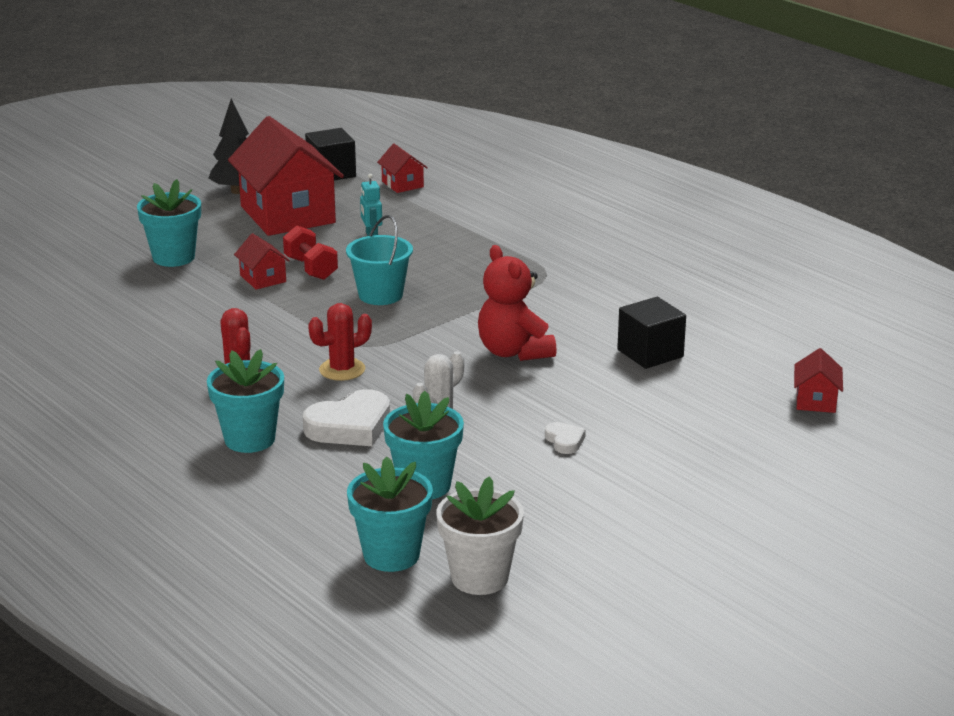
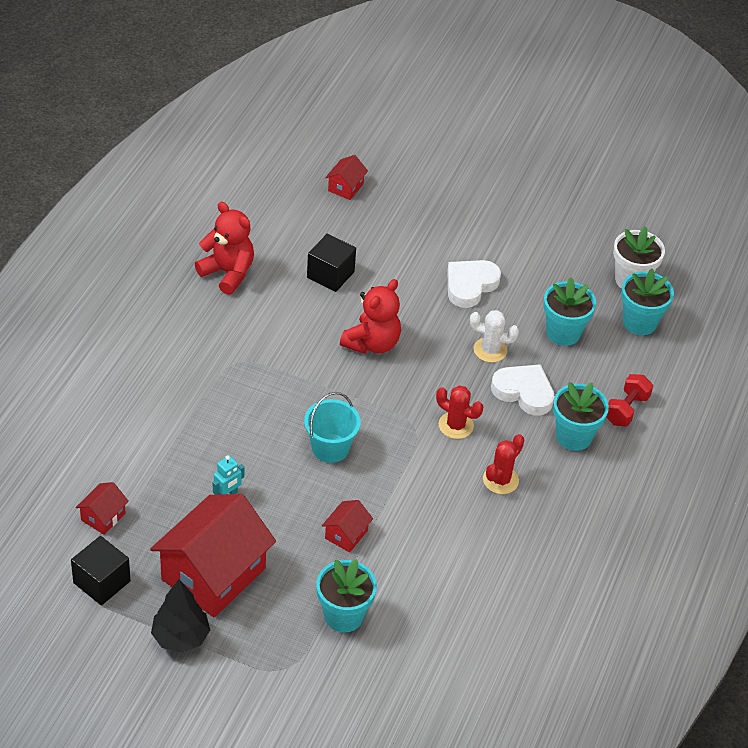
camera: 120 degrees left, 20 degrees up
red dumbbell [283,226,338,280] -> red dumbbell moved to [606,374,653,426]
white heart [545,422,586,454] -> white heart [447,260,501,308], size x1.99
red house [794,348,843,413] -> red house turned 45 degrees counterclockwise [325,155,368,200]
none -> red teddy bear [195,202,254,295]

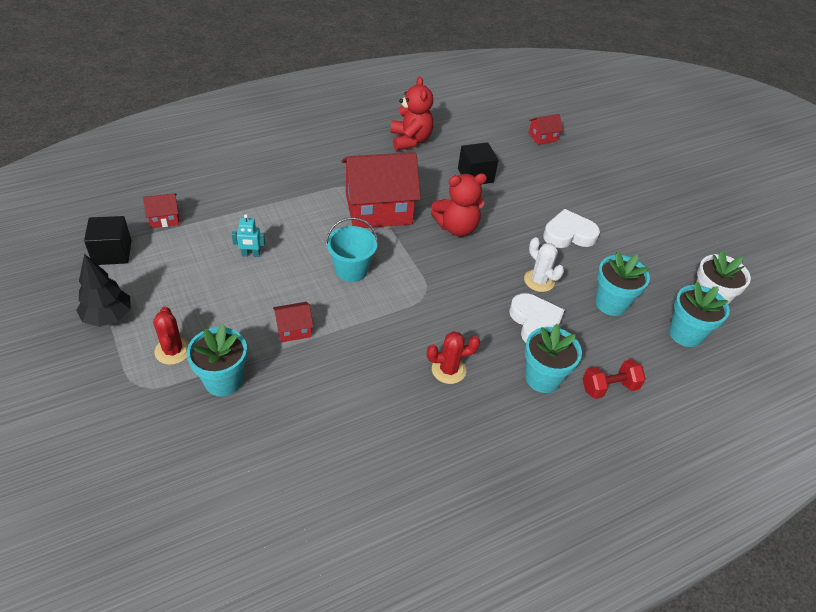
camera: 40 degrees right, 0 degrees up
red house [150,494,276,617] -> red house moved to [342,152,421,228]
red cactus [436,385,483,439] -> red cactus moved to [153,307,189,365]

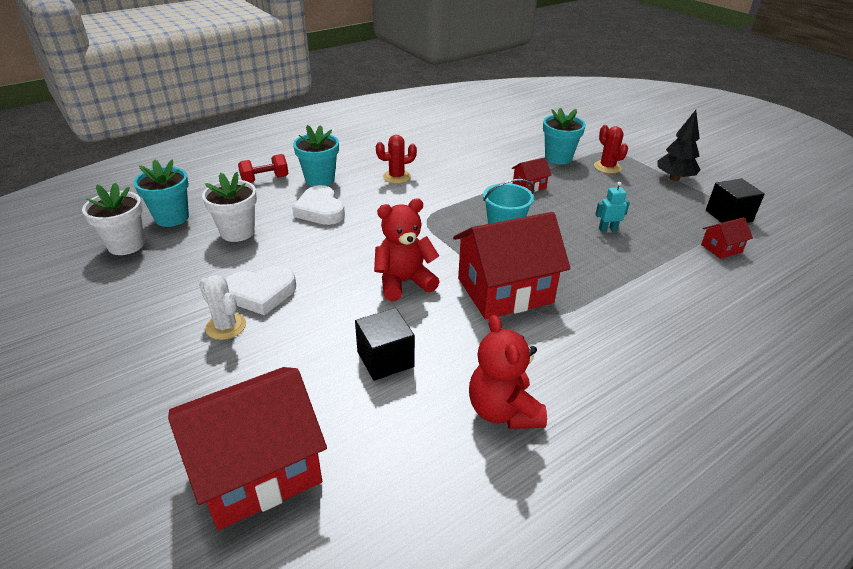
camera: 175 degrees right, 10 degrees down
white cactus [524,237,564,292] -> white cactus moved to [199,275,246,340]
red house [529,114,563,145] -> red house [168,367,327,530], size x2.30
turquoise flower pot [595,251,650,316] -> white flower pot [202,172,257,242]

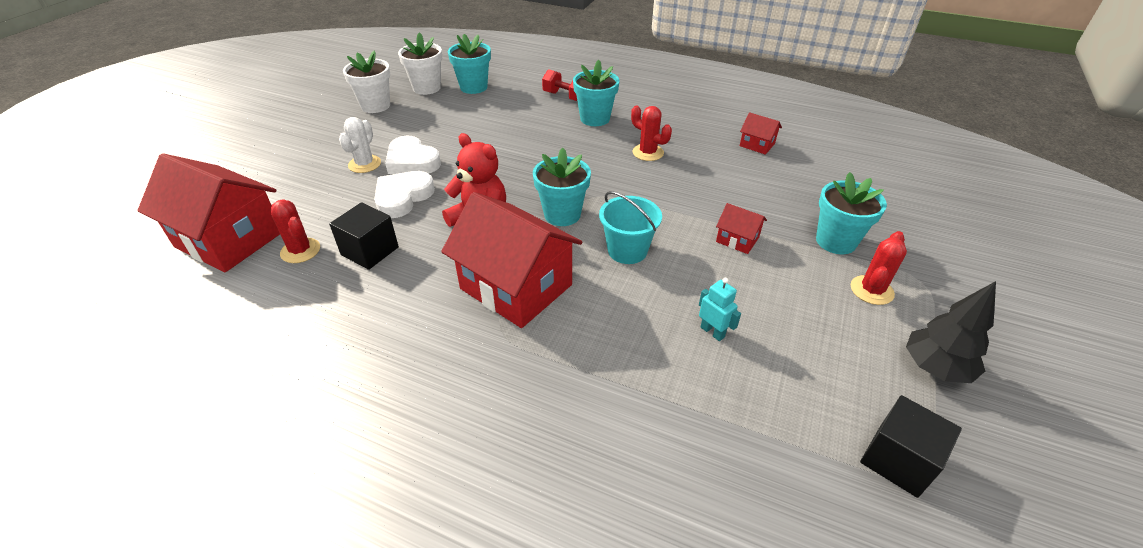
camera: 60 degrees right, 5 degrees up
white flower pot [202,172,257,242] -> white flower pot moved to [343,51,390,113]
white heart [292,185,345,225] -> white heart moved to [374,171,435,218]
red teddy bear [469,315,547,429] -> none
red house [701,217,753,259] -> red house moved to [740,112,782,155]
none -> red cactus [271,199,320,263]
none -> turquoise flower pot [533,148,591,226]

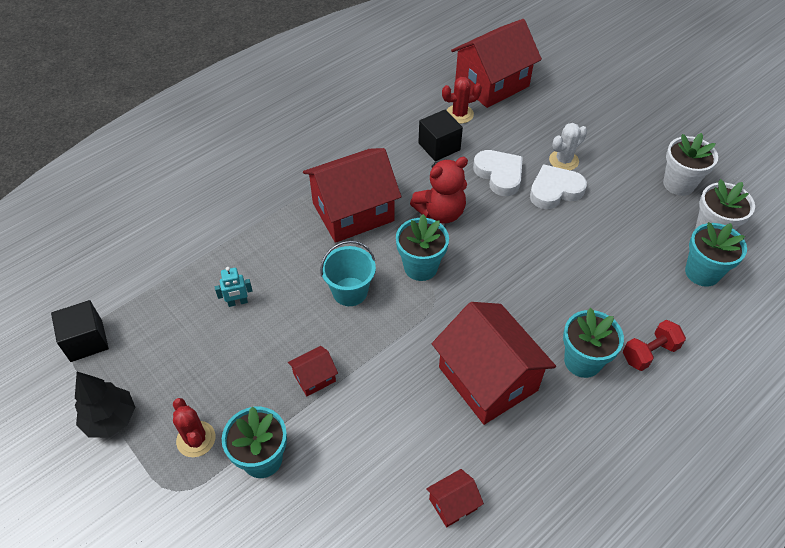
camera: 115 degrees right, 10 degrees up
white cactus [339,117,381,173] -> white cactus turned 75 degrees counterclockwise [549,123,587,170]
red cactus [631,105,672,161] -> red house [432,302,556,425]

